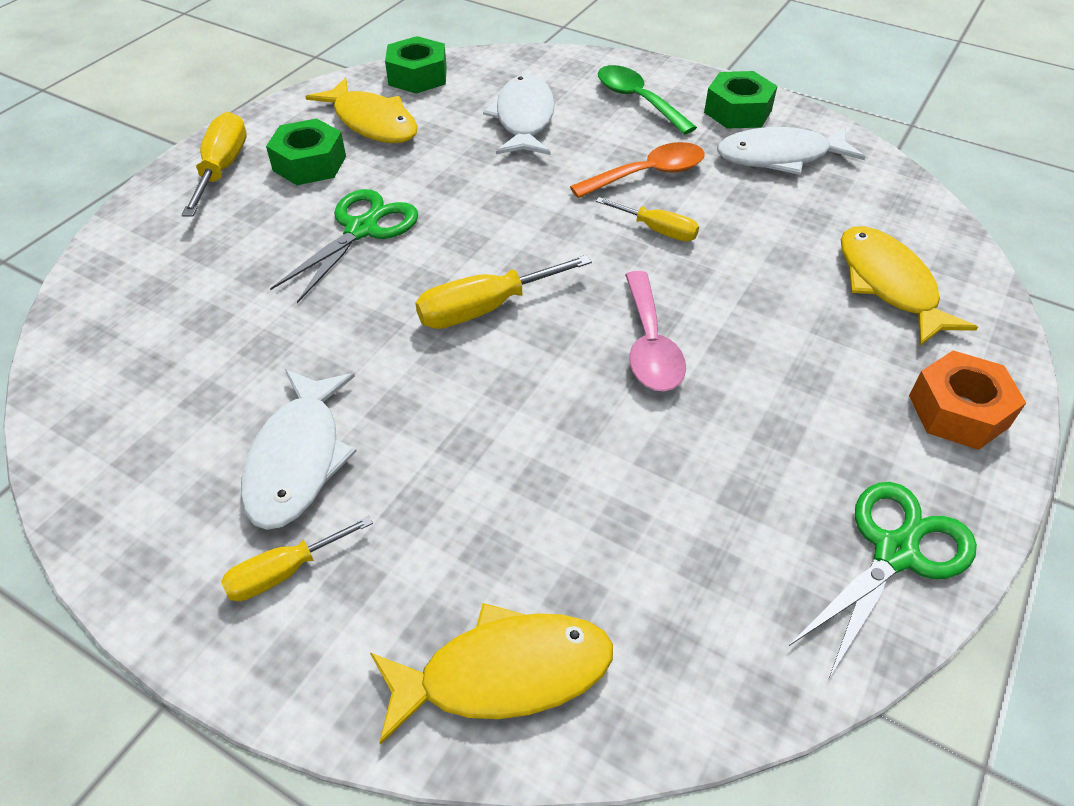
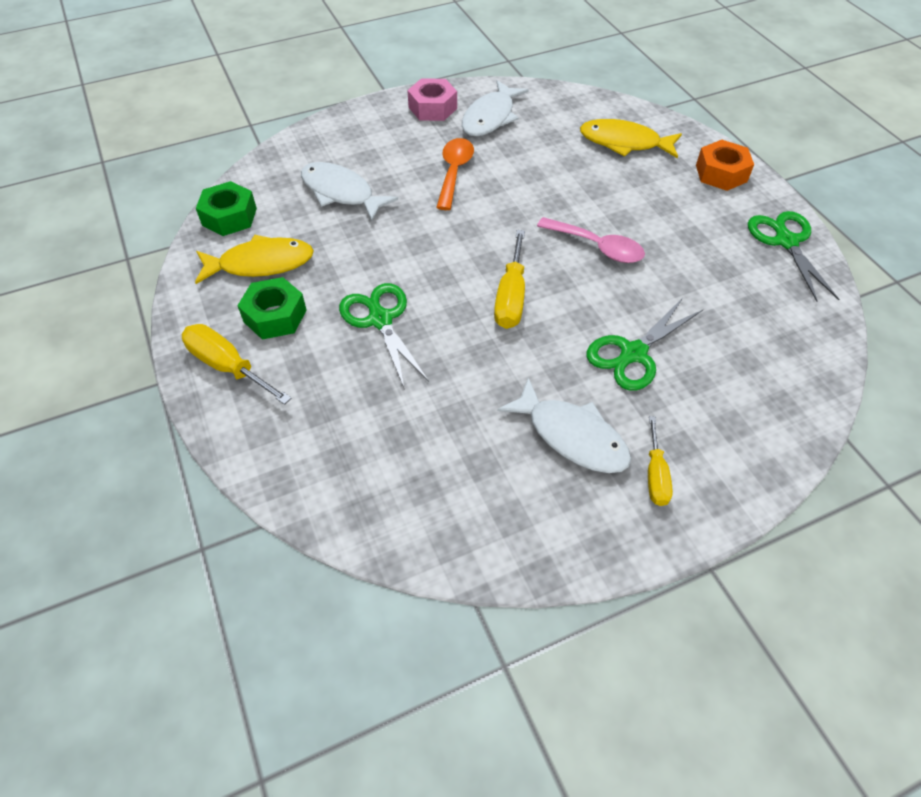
camera: 55 degrees left, 5 degrees up
yellow fish [370,603,613,745] -> none
yellow screwdriver [596,197,699,242] -> none
green spoon [598,65,697,135] -> none
green nut [704,71,777,129] -> pink nut [407,78,457,121]
none -> green scissors [587,298,703,391]

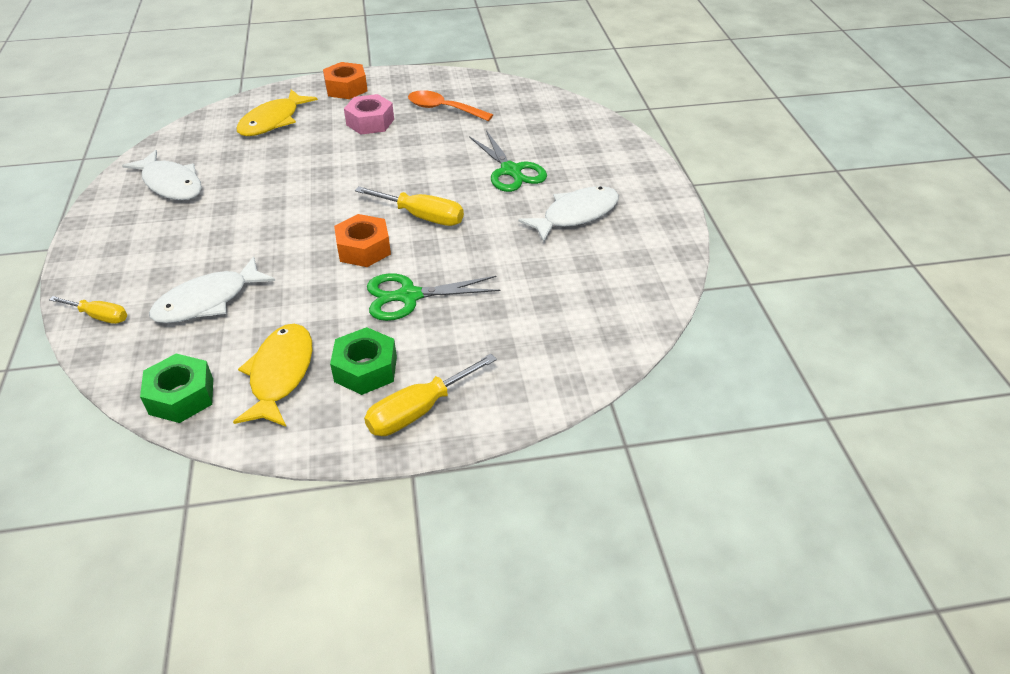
camera: 75 degrees left, 10 degrees down
pink nut [407,78,457,121] -> pink nut moved to [344,94,394,135]
orange spoon [436,138,474,210] -> orange spoon moved to [408,90,493,121]
pink spoon [537,217,645,263] -> none
yellow screwdriver [648,416,673,506] -> yellow screwdriver moved to [49,296,127,324]
green scissors [748,211,839,302] -> none
none -> orange nut [334,214,391,267]

